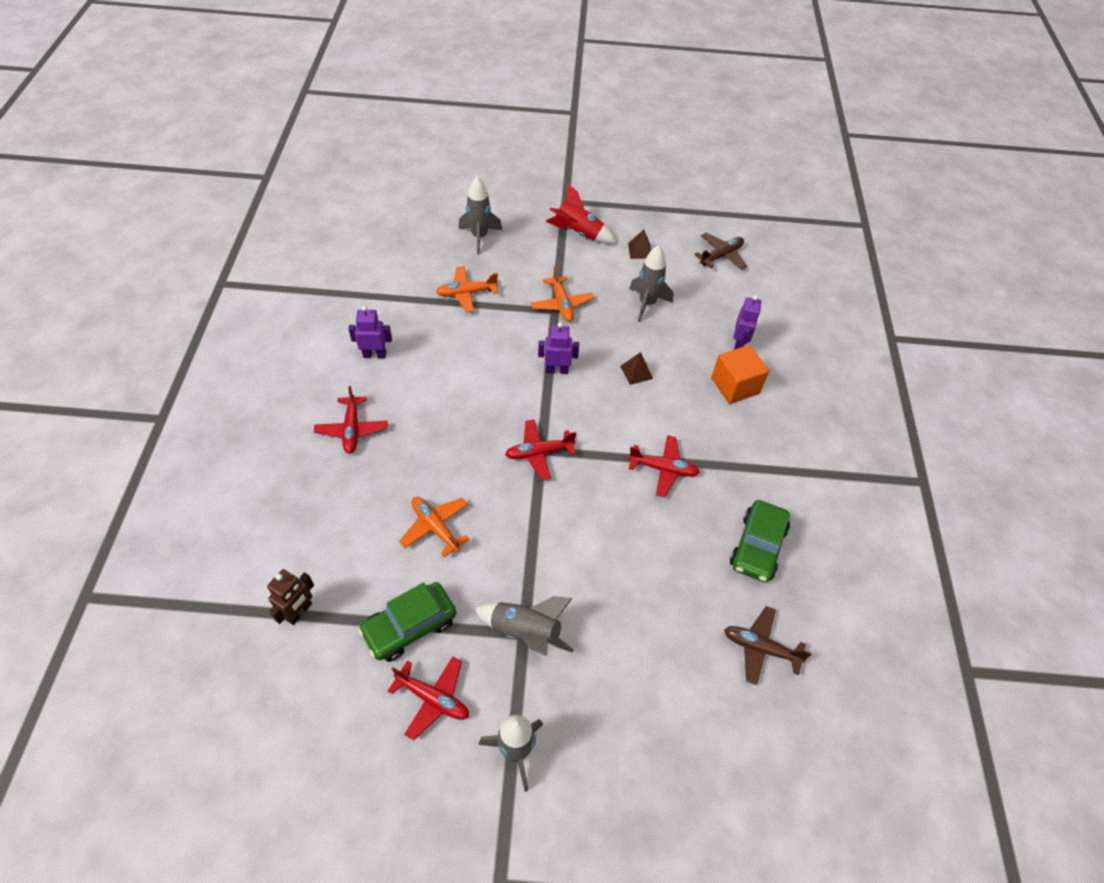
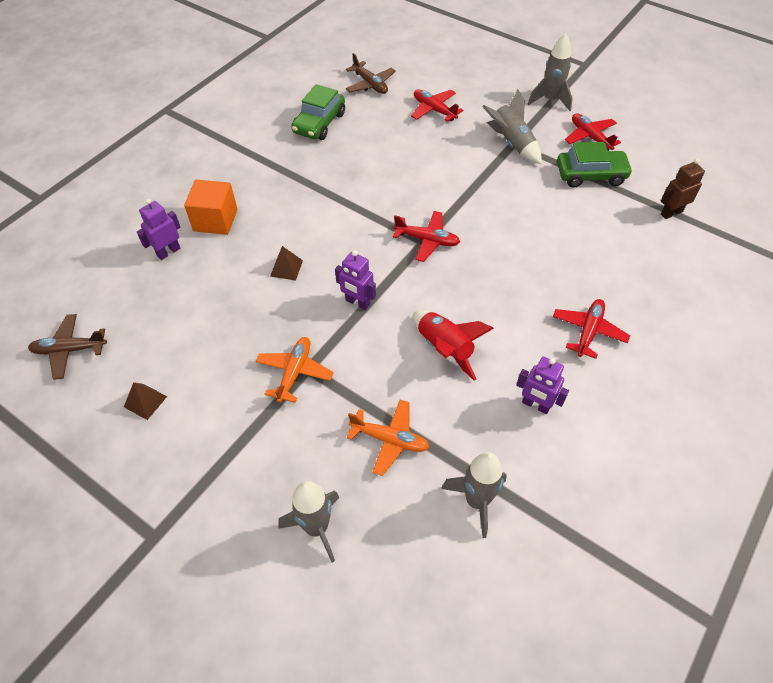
camera: 145 degrees left, 0 degrees up
orange plane [399,497,470,557] -> none
red rocket [546,183,616,244] -> red rocket moved to [413,310,494,381]
red plane [628,435,700,497] -> red plane moved to [411,89,463,122]
grey rocket [629,245,674,322] -> grey rocket moved to [441,452,507,538]
green car [730,500,790,582] -> green car turned 150 degrees clockwise [291,84,345,140]

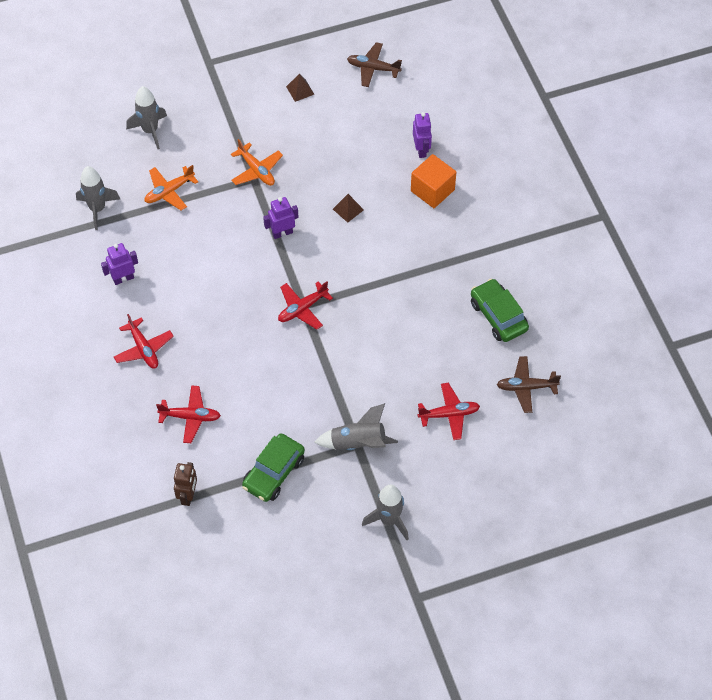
camera: 125 degrees right, 5 degrees up
brown plane [28,314,107,380] -> brown plane turned 105 degrees counterclockwise [347,42,402,87]
red rocket [413,310,494,381] -> none
red plane [565,113,621,151] -> red plane moved to [156,385,221,443]

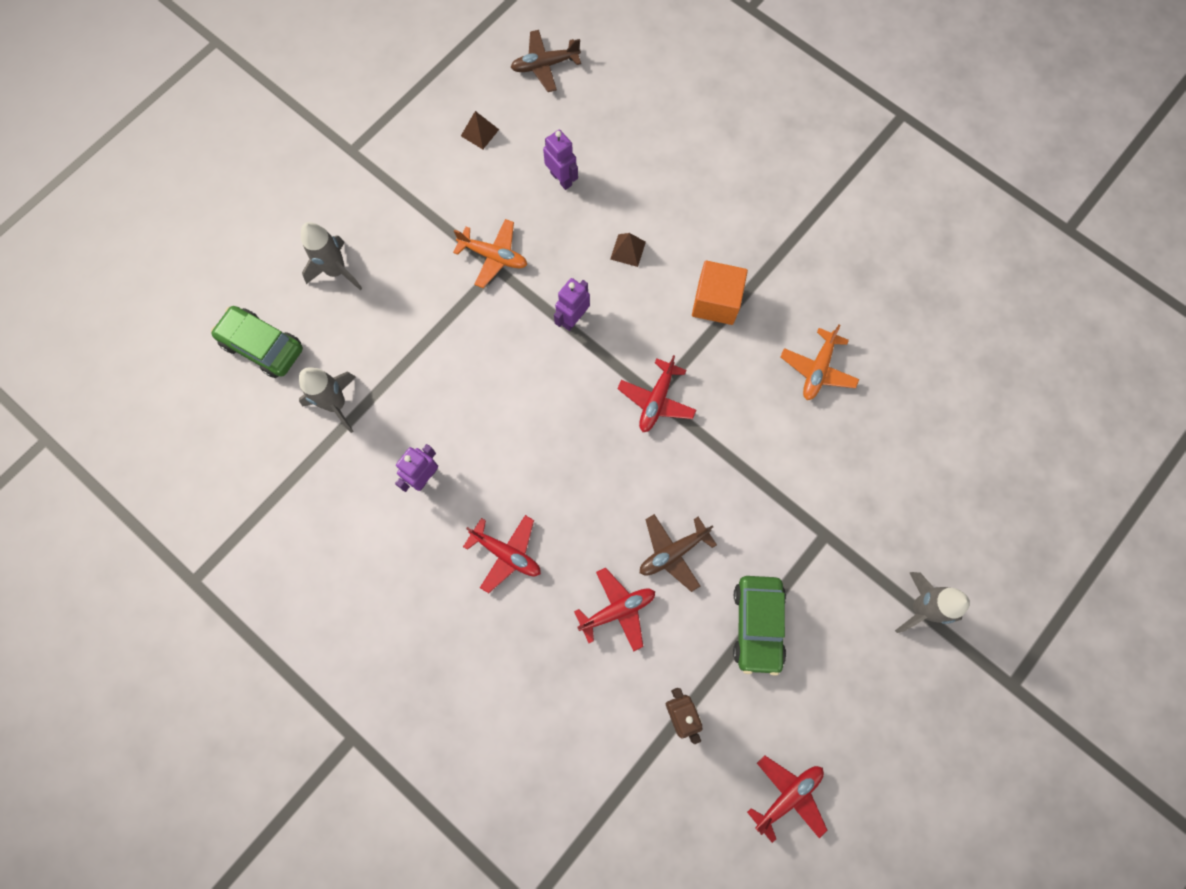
camera: 30 degrees left, 15 degrees up
orange plane [145,165,198,210] -> orange plane moved to [780,324,859,400]
grey rocket [314,403,398,450] -> none
orange cube [411,154,456,208] -> orange cube moved to [692,261,748,325]
purple robot [413,112,432,158] -> purple robot moved to [543,130,578,190]
red plane [417,383,480,440] -> red plane moved to [747,756,828,843]
green car [471,278,529,342] -> green car moved to [211,306,303,378]
brown plane [497,356,561,413] -> brown plane moved to [640,514,717,592]

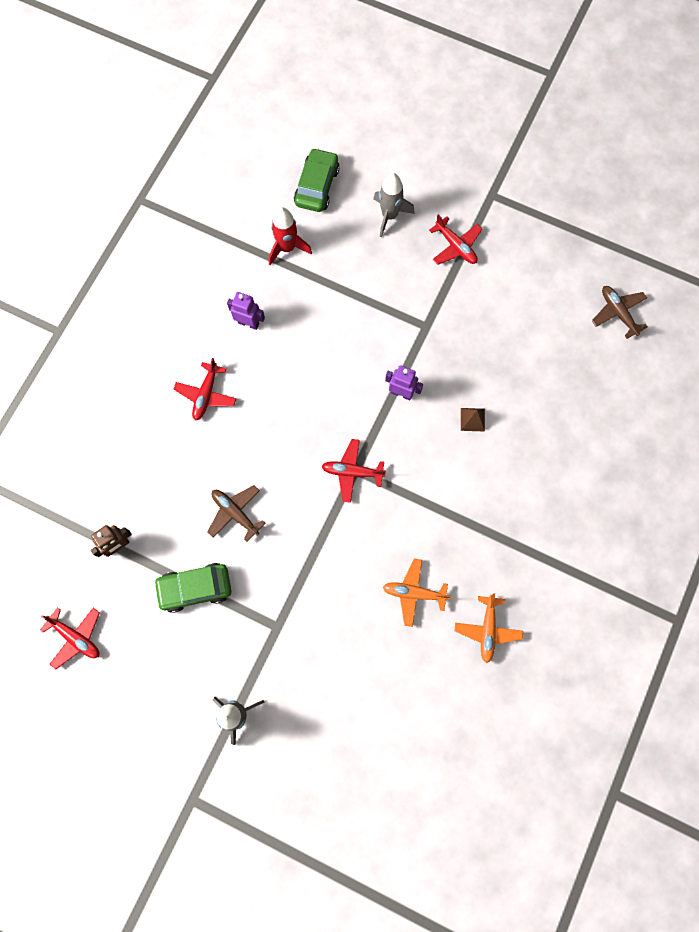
camera: 75 degrees right, 0 degrees up
grey rocket [299,367,356,433] -> red rocket [269,207,312,265]
orange plane [453,219,527,288] -> orange plane moved to [454,593,523,663]
brown pyramid [461,111,499,149] -> none
purple robot [543,130,578,190] -> none
red plane [574,568,655,651] -> red plane moved to [429,214,482,265]
orange cube [692,261,748,325] -> none

